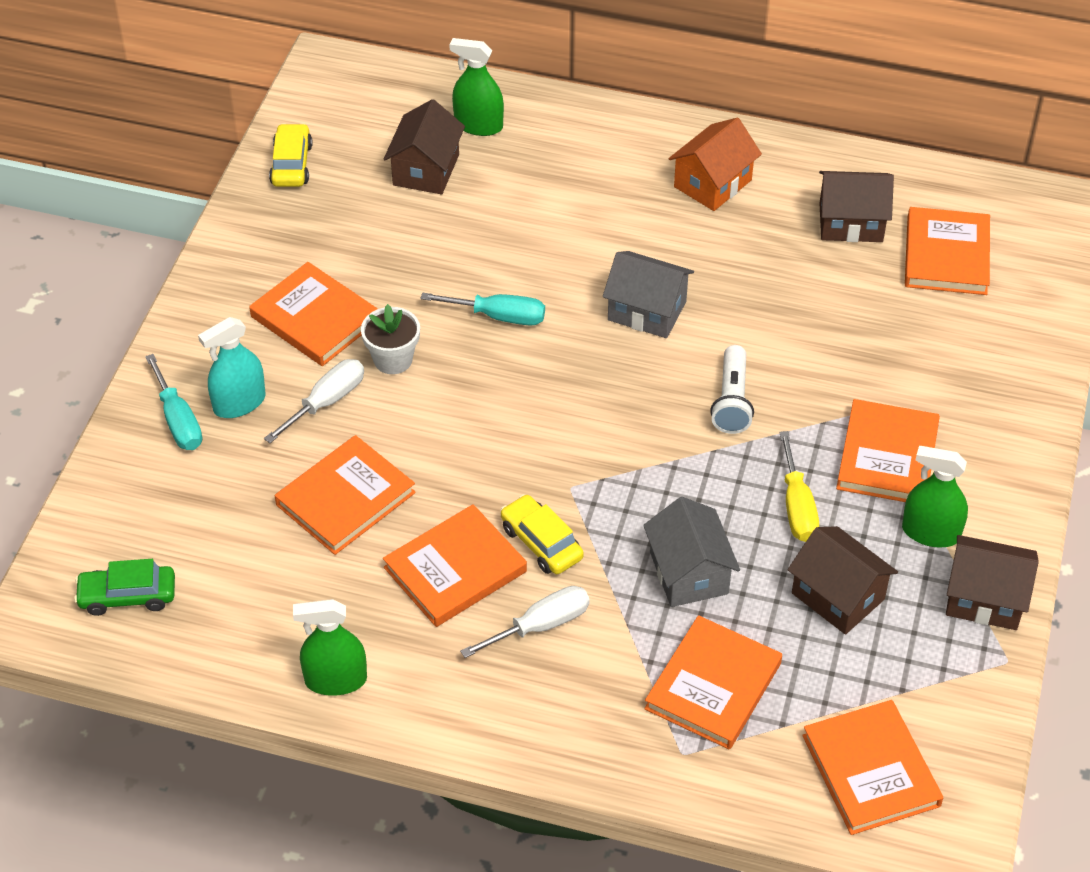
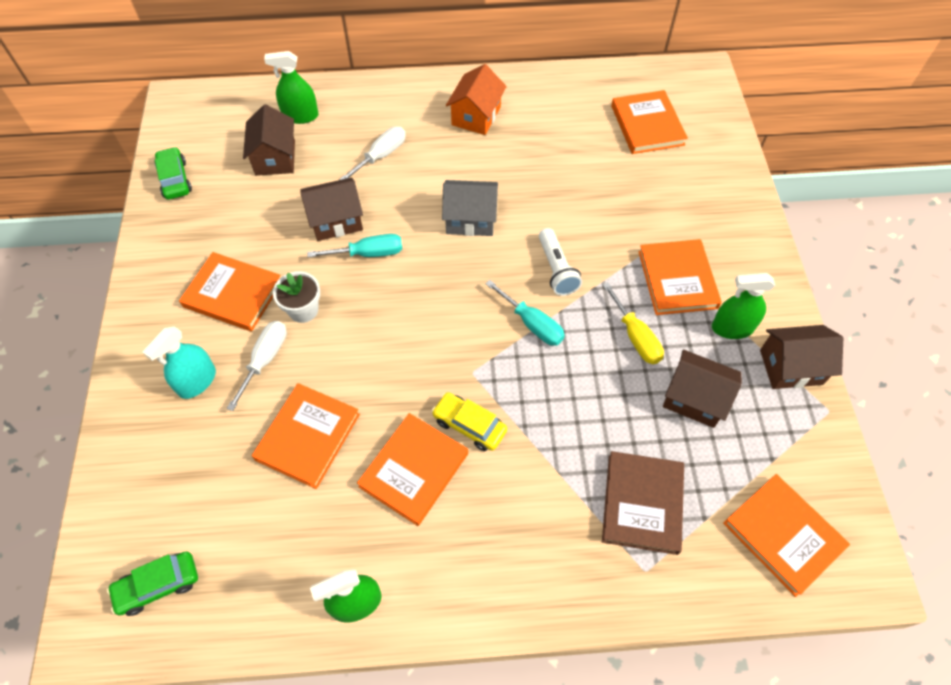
camera: 20 degrees left, 10 degrees up
turquoise screwdriver [145,354,202,450] -> turquoise screwdriver moved to [485,280,565,346]
yellow car [269,123,312,187] -> green car [155,147,192,200]
white screwdriver [460,586,590,658] -> white screwdriver moved to [339,127,406,180]
grey house [643,497,740,607] -> none
orange book [644,615,782,750] -> brown book [602,451,684,555]
brown house [819,171,894,242] -> brown house moved to [300,177,363,241]

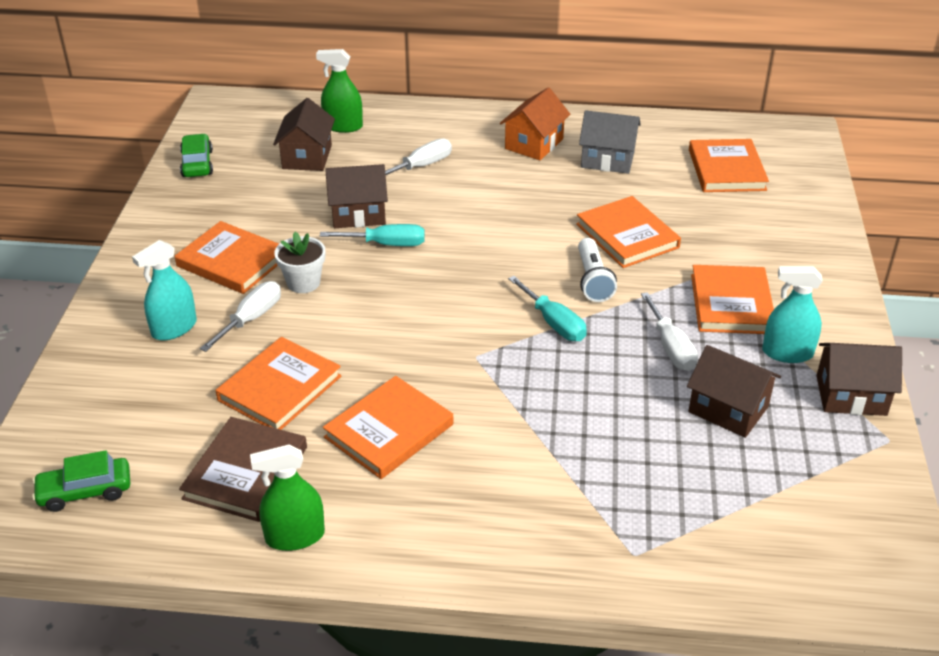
camera: 10 degrees right, 20 degrees down
yellow car [432,392,507,451] -> none
grey house [442,180,498,236] -> grey house moved to [579,110,641,174]
brown book [602,451,684,555] -> brown book moved to [179,417,307,522]
yellow screwdriver [603,283,664,364] -> white screwdriver [641,292,698,371]
green spray bottle [712,273,775,339] -> turquoise spray bottle [762,266,823,363]
orange book [723,474,850,597] -> orange book moved to [576,196,681,268]

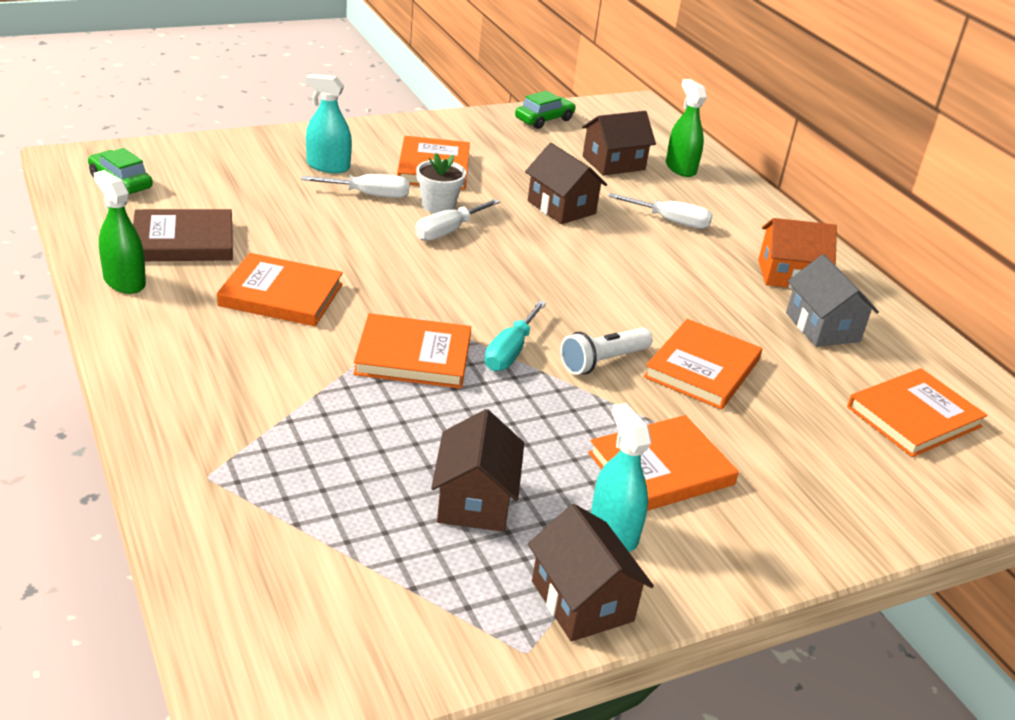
camera: 55 degrees right, 5 degrees down
orange book [215,337,342,430] -> orange book moved to [353,313,471,388]
turquoise screwdriver [320,224,425,246] -> none
white screwdriver [641,292,698,371] -> white screwdriver moved to [415,199,500,241]

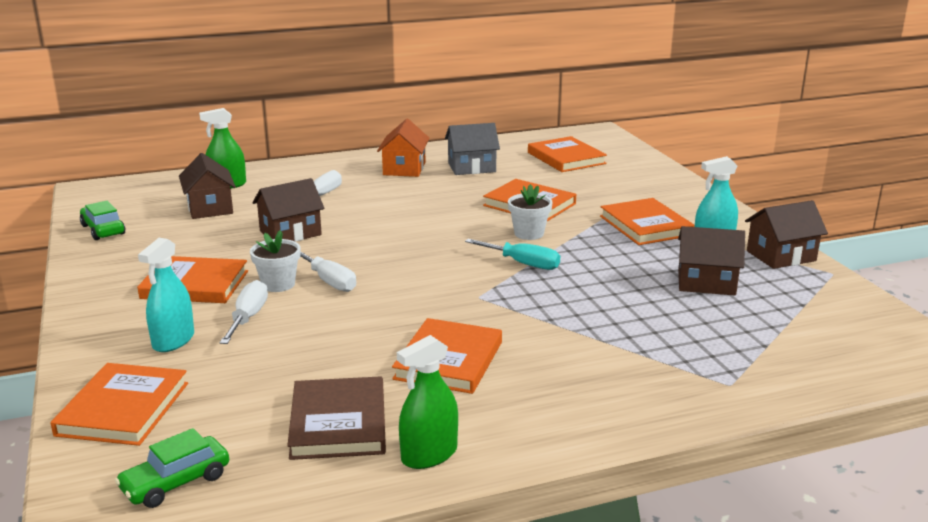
camera: 80 degrees left, 10 degrees down
orange book [353,313,471,388] -> orange book moved to [50,363,188,446]
white flashlight [560,328,653,375] -> white flower pot [508,184,553,240]

